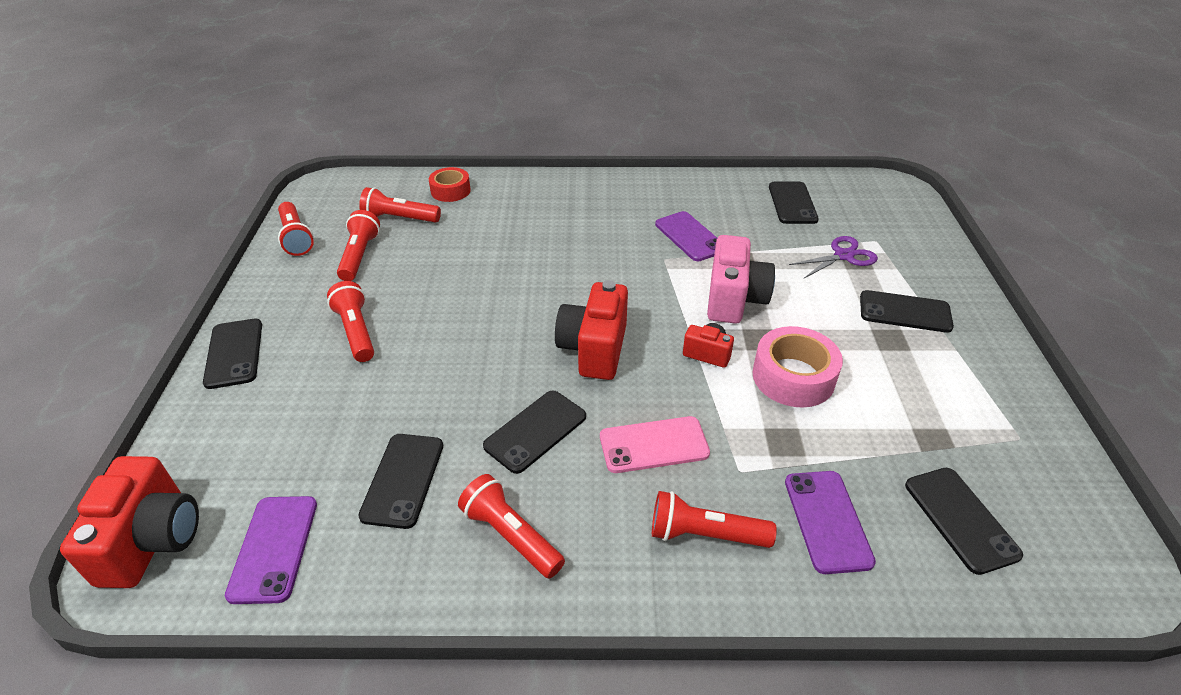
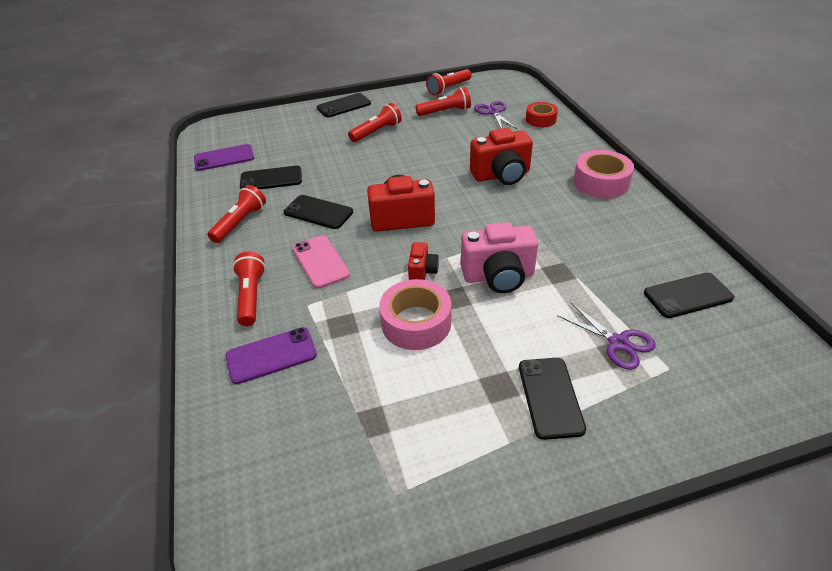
camera: 75 degrees right, 0 degrees up
red camera [60,456,199,588] -> red camera moved to [470,128,533,185]
red flashlight [359,187,441,222] -> purple scissors [474,101,517,129]
purple phone [655,211,717,261] -> none
black phone [905,468,1023,575] -> none
none -> pink tape [573,150,634,198]

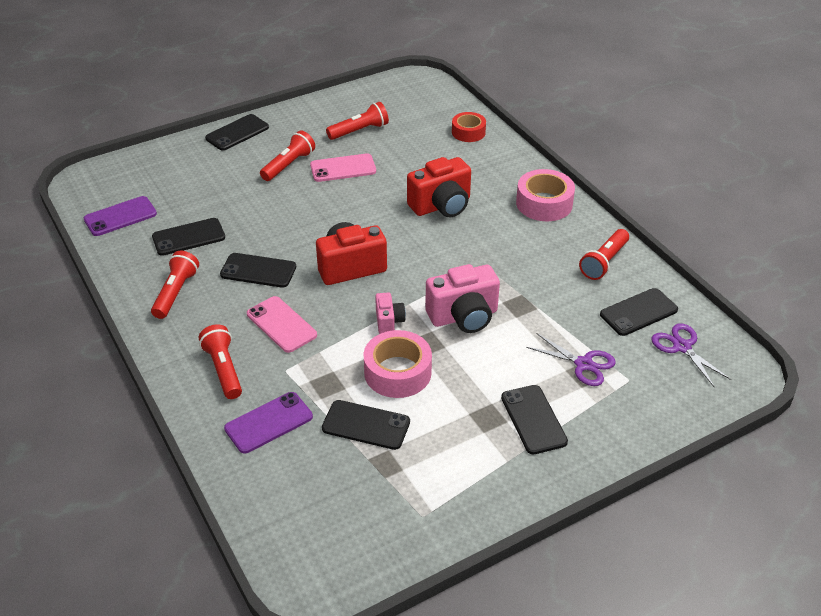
camera: 15 degrees left, 0 degrees up
red camera [408,242,439,280] -> pink camera [375,293,406,334]
red flashlight [426,69,472,95] -> red flashlight moved to [579,229,629,280]
purple scissors [474,101,517,129] -> purple scissors moved to [652,323,732,387]
none -> pink phone [310,153,376,182]
none -> black phone [322,400,410,450]

